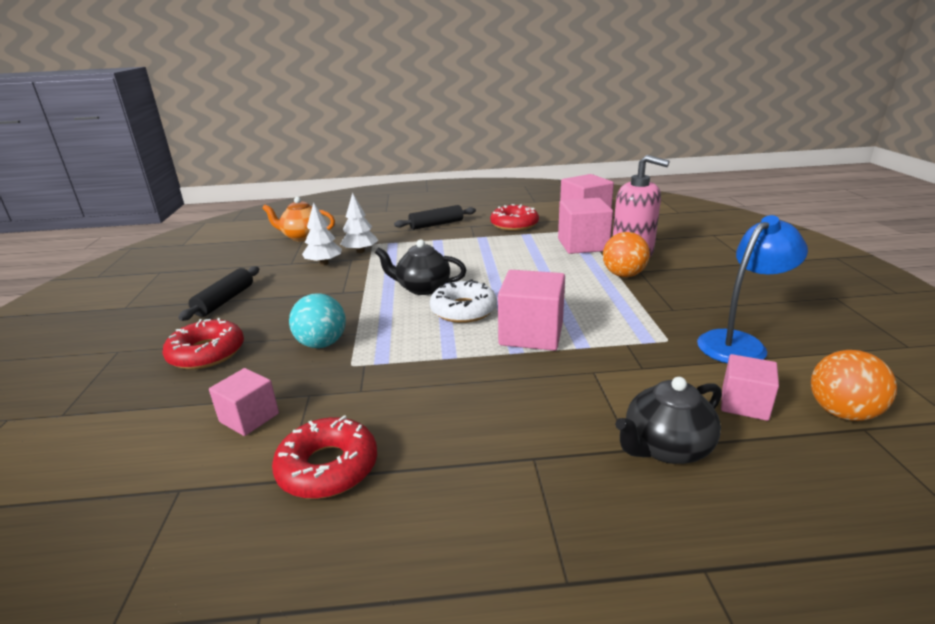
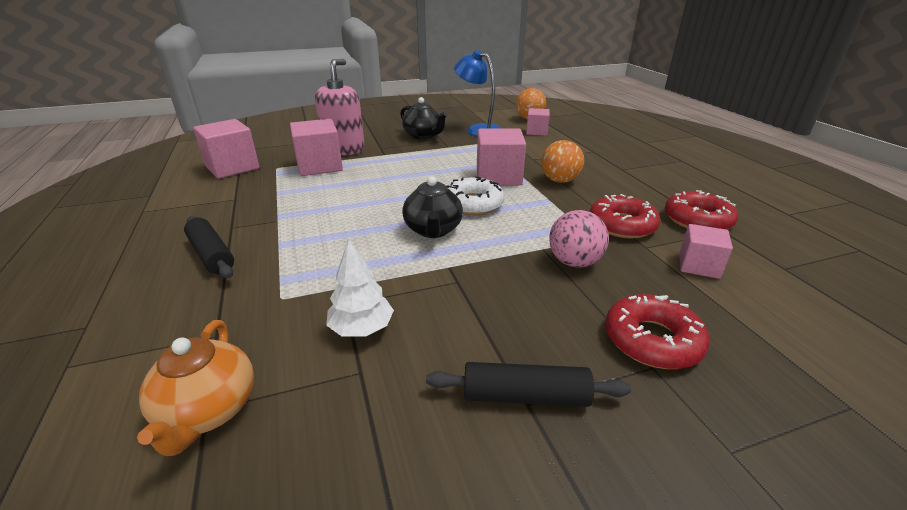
camera: 105 degrees left, 5 degrees up
turquoise ball [289,293,346,348] -> pink ball [549,210,609,267]
white tree [340,192,378,253] -> none
red donut [490,204,539,231] -> red donut moved to [590,194,660,238]
orange ball [603,232,650,277] -> orange ball moved to [541,140,584,183]
black teapot [615,377,722,464] -> black teapot moved to [400,97,448,140]

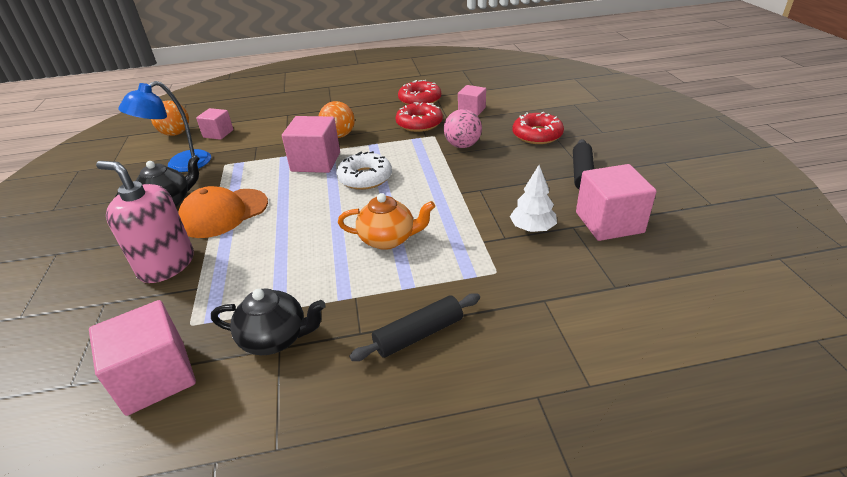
camera: 80 degrees left, 5 degrees up
orange teapot [137,320,254,456] -> orange teapot moved to [338,193,435,250]
pink cube [290,119,343,176] -> pink cube moved to [576,164,657,241]
black teapot [402,176,463,238] -> black teapot moved to [211,289,326,355]
none -> orange cap [178,186,268,238]

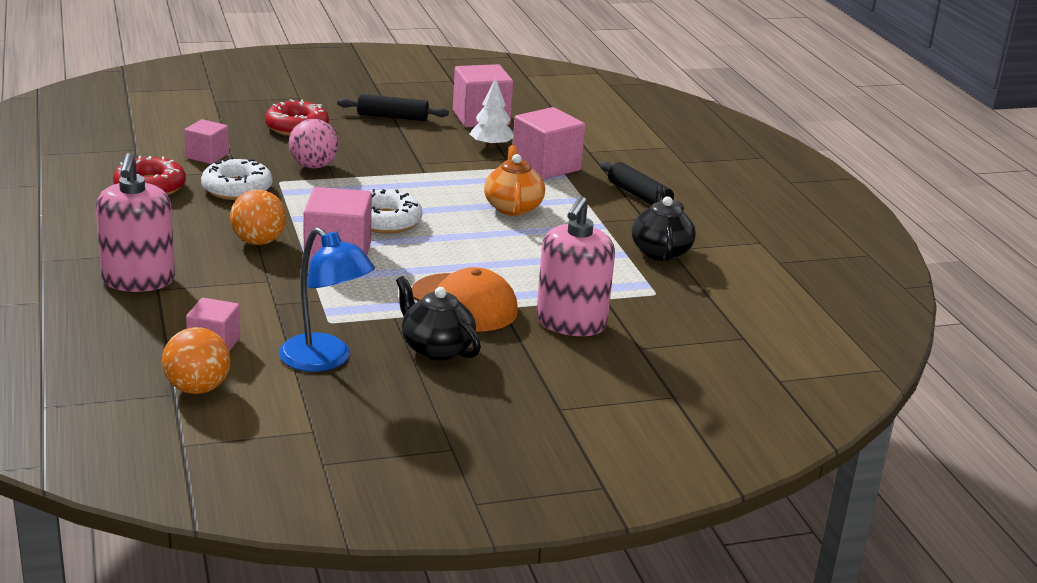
camera: 100 degrees left, 10 degrees down
pink cube [89,300,196,416] -> pink cube moved to [513,107,585,180]
red donut [395,102,443,132] -> white donut [201,157,273,200]
none -> pink soap dispenser [96,153,175,292]

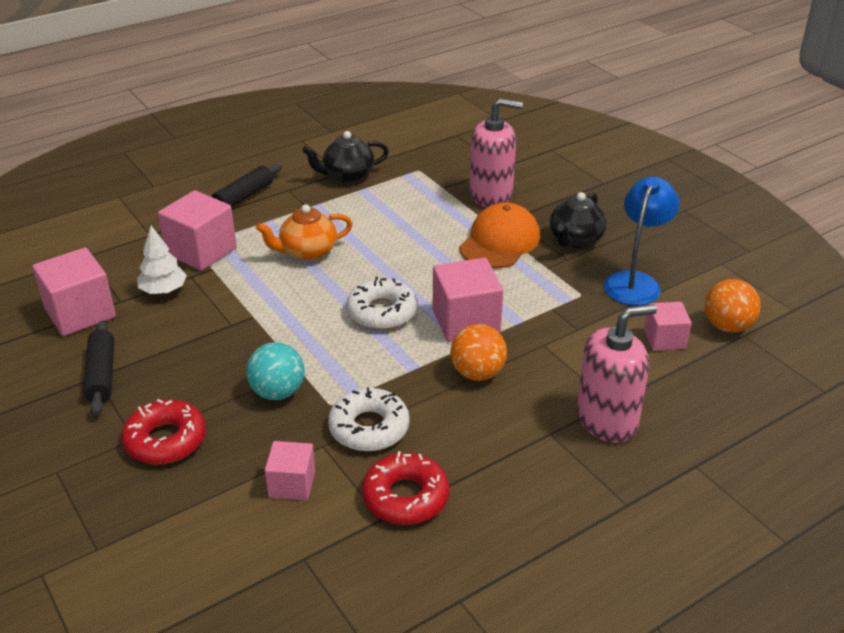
camera: 105 degrees left, 10 degrees up
pink ball [289,119,339,169] -> turquoise ball [246,342,305,400]

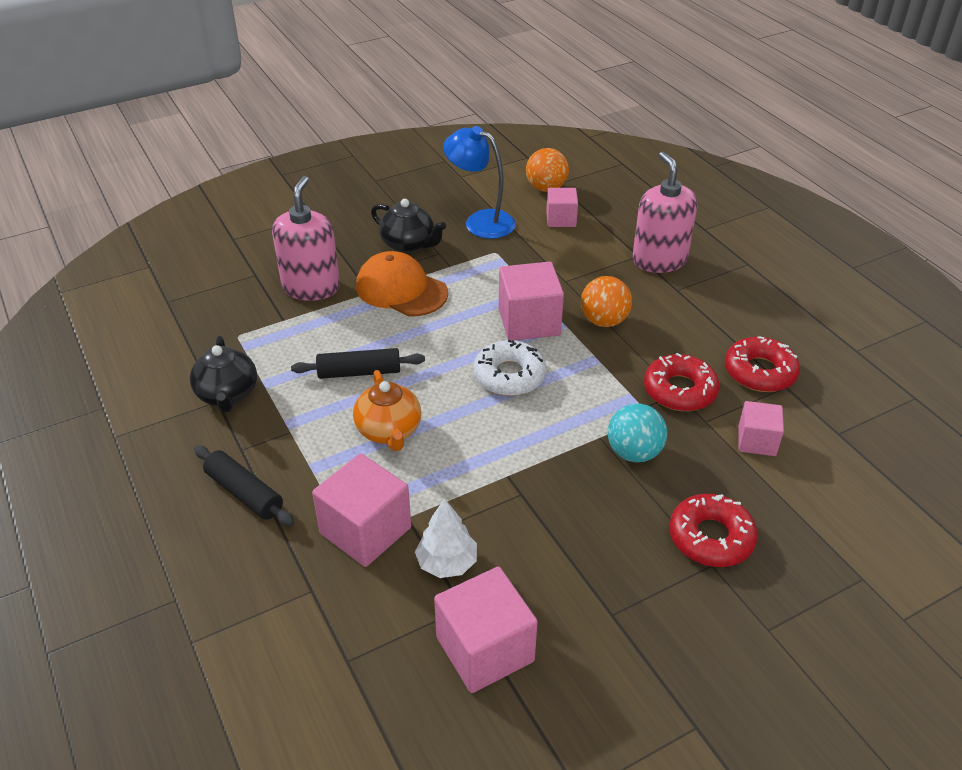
camera: 85 degrees left, 5 degrees up
black rolling pin [83,321,114,415] -> black rolling pin moved to [291,348,425,379]
white donut [328,387,410,452] -> red donut [644,353,720,411]

